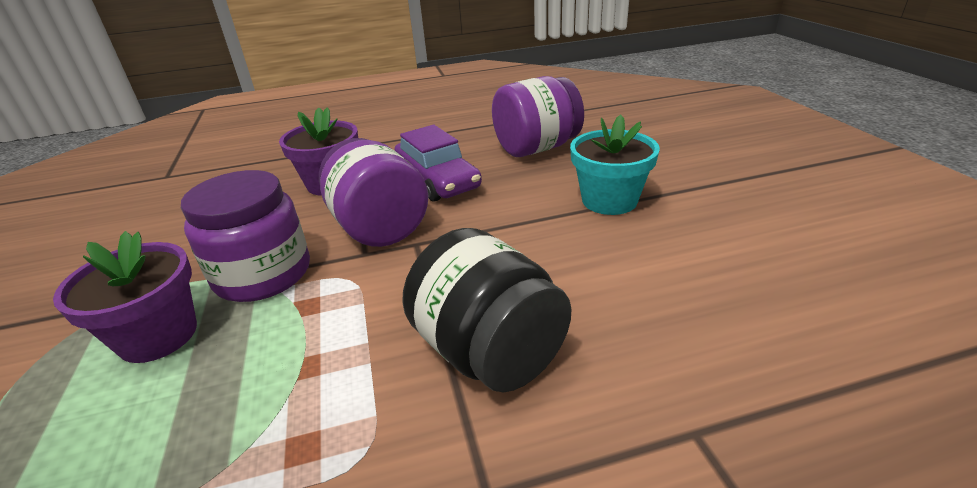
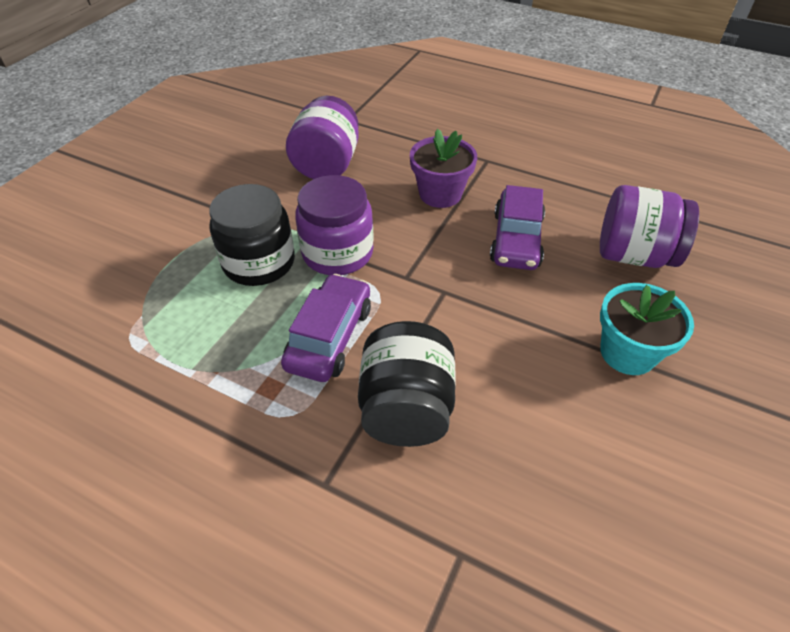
camera: 40 degrees right, 15 degrees up
purple flower pot [53,231,197,363] -> black jar [209,184,295,286]
purple jar [319,138,429,247] -> purple jar moved to [286,96,359,179]
none -> purple car [281,274,371,382]

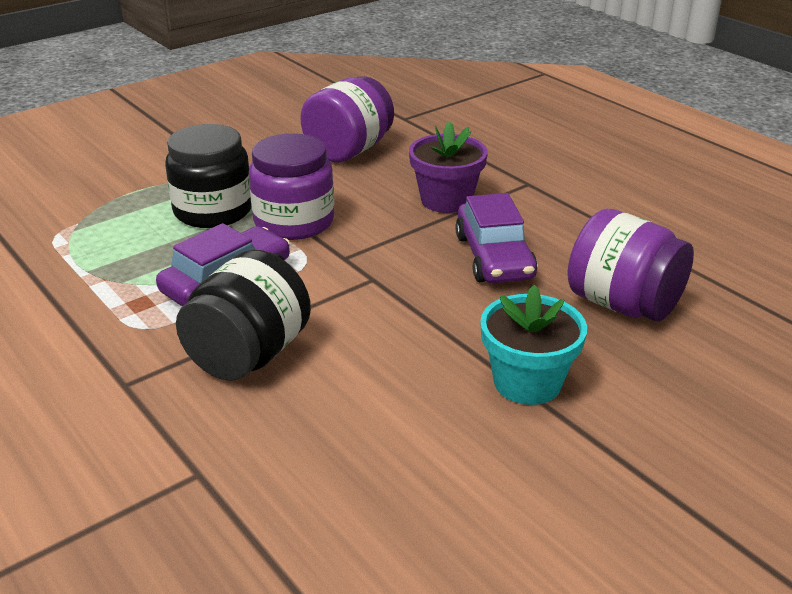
camera: 25 degrees right, 15 degrees down
purple car [490,185,545,270] -> purple car turned 45 degrees counterclockwise [455,193,537,283]

